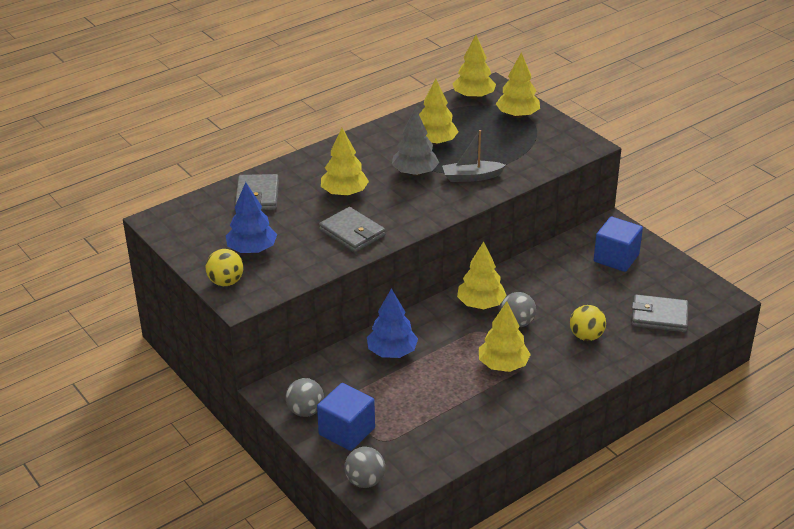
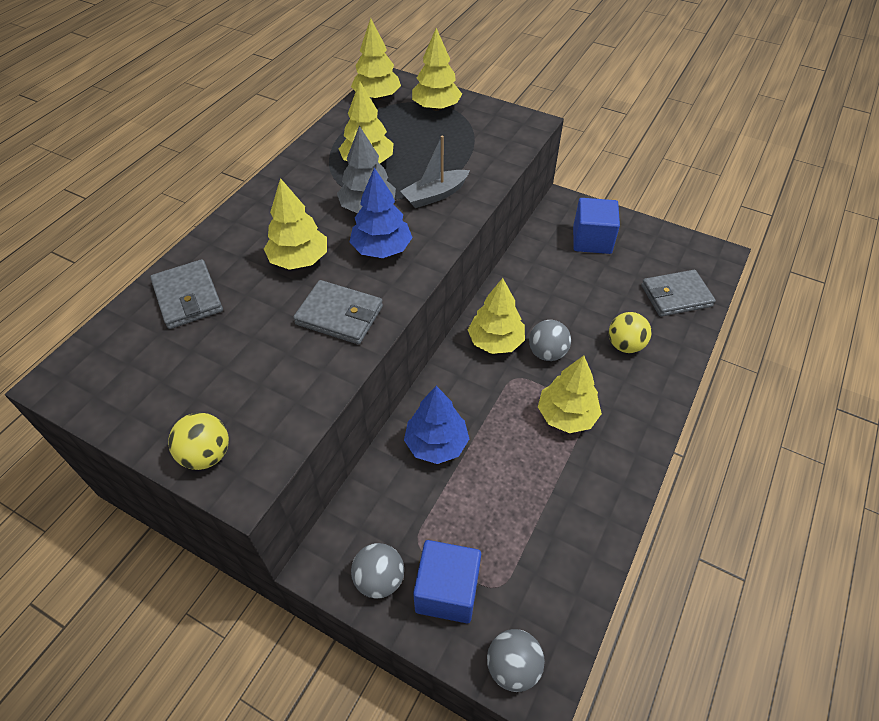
camera: 25 degrees left, 15 degrees up
blue tree [226,182,277,253] -> blue tree moved to [350,167,413,258]

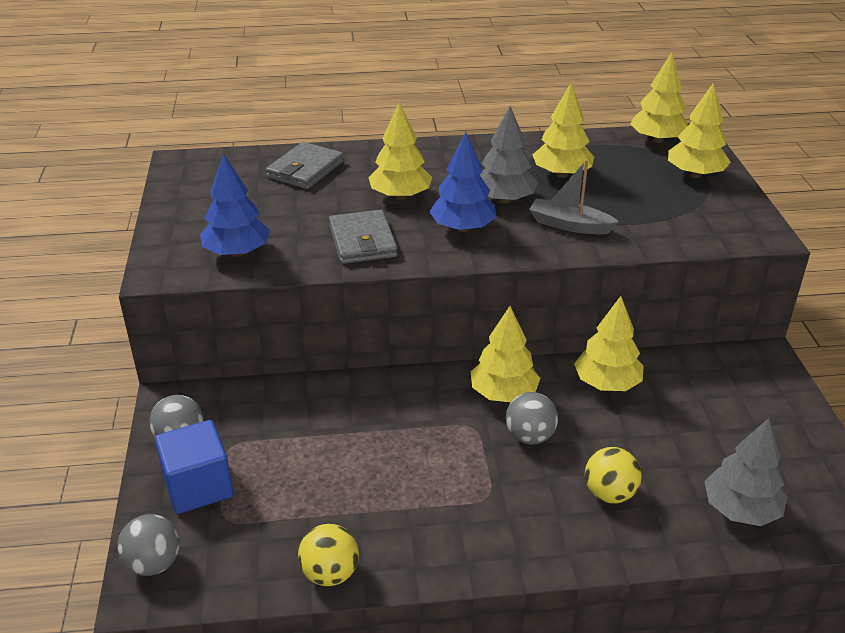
camera: 55 degrees right, 15 degrees down
yellow ball [168,413,229,470] -> yellow ball moved to [298,524,359,586]
blue tree [404,386,469,464] -> blue tree moved to [200,154,270,257]
yellow tree [538,355,602,433] -> yellow tree moved to [574,296,644,391]
blue cube [573,198,620,254] -> none
grey wallet [641,270,716,316] -> grey tree [705,418,787,526]

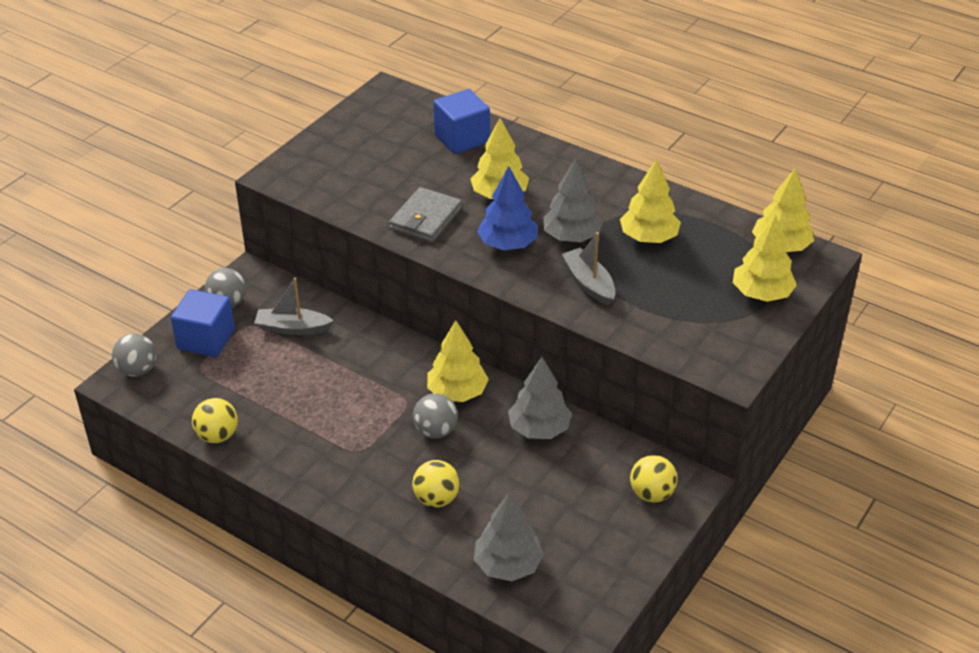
camera: 40 degrees right, 5 degrees up
blue tree [200,154,270,257] -> none
grey wallet [266,142,344,189] -> blue cube [433,89,490,154]
yellow tree [574,296,644,391] -> grey tree [508,357,572,439]
none -> grey boat [254,278,334,335]
none -> yellow ball [630,455,678,503]

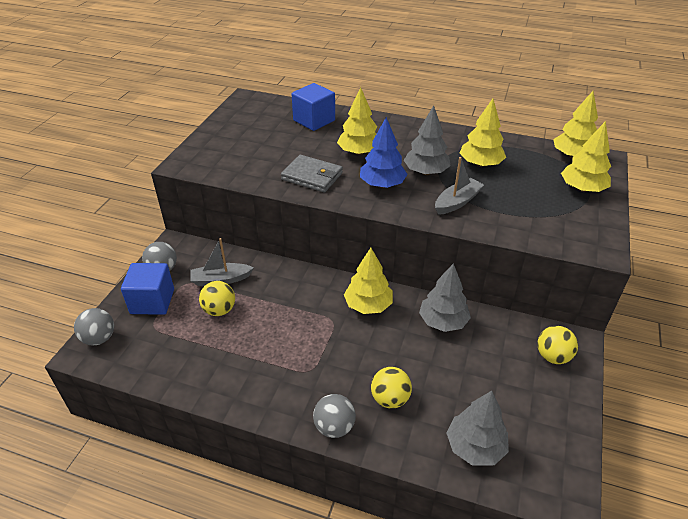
camera: 15 degrees left, 0 degrees up
yellow ball [192,398,238,443] -> yellow ball moved to [199,281,235,316]
grey wallet [389,187,462,243] -> grey wallet turned 75 degrees counterclockwise [281,155,343,193]
grey ball [413,393,458,439] -> grey ball moved to [313,394,356,438]
grey boat [562,232,615,306] -> grey boat turned 90 degrees clockwise [435,157,484,215]

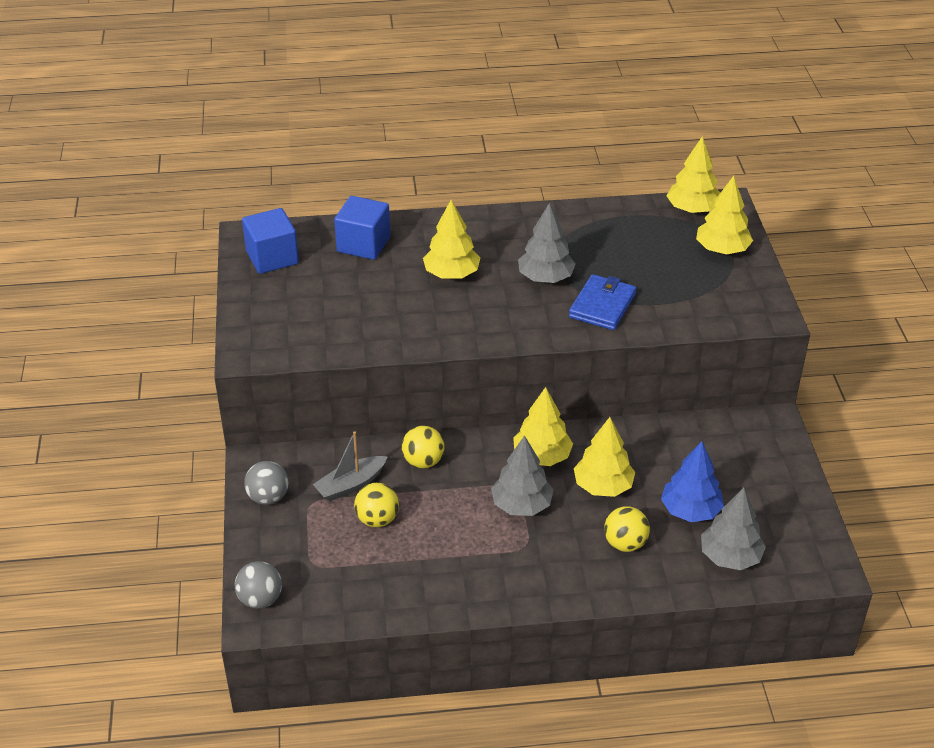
camera: 25 degrees left, 0 degrees up
blue cube [121,263,174,315] -> blue cube moved to [242,208,299,274]
grey wallet [281,155,343,193] -> none
grey ball [313,394,356,438] -> none
blue tree [360,117,408,188] -> blue tree moved to [661,441,724,522]
grey tree [419,263,471,332] -> grey tree moved to [491,435,553,516]
grey boat [435,157,484,215] -> blue wallet [569,274,636,330]
yellow tree [460,99,506,167] -> yellow tree moved to [574,417,635,497]
yellow ball [537,326,578,364] -> yellow ball moved to [402,426,445,468]

